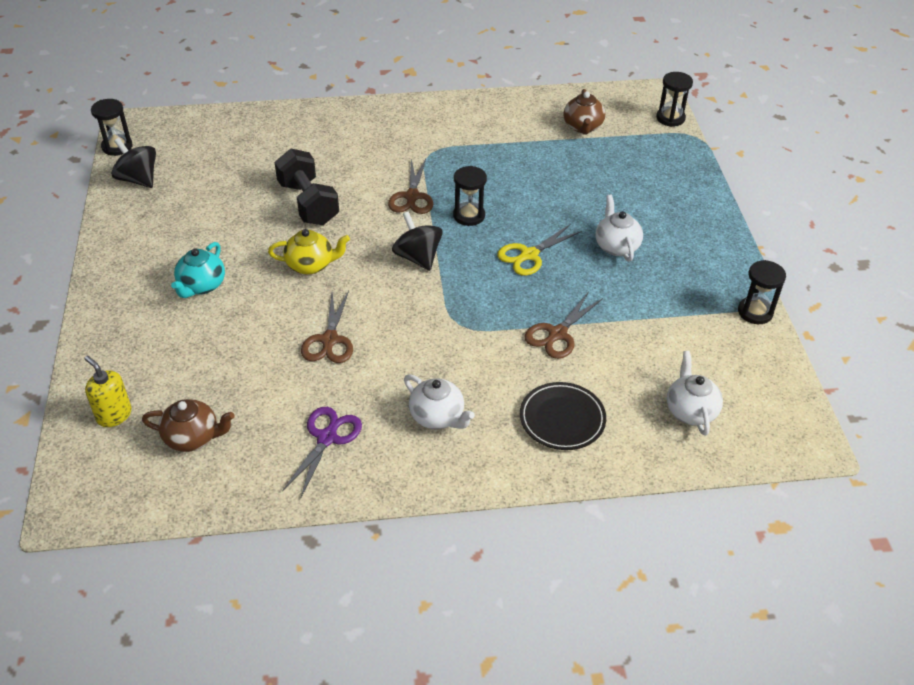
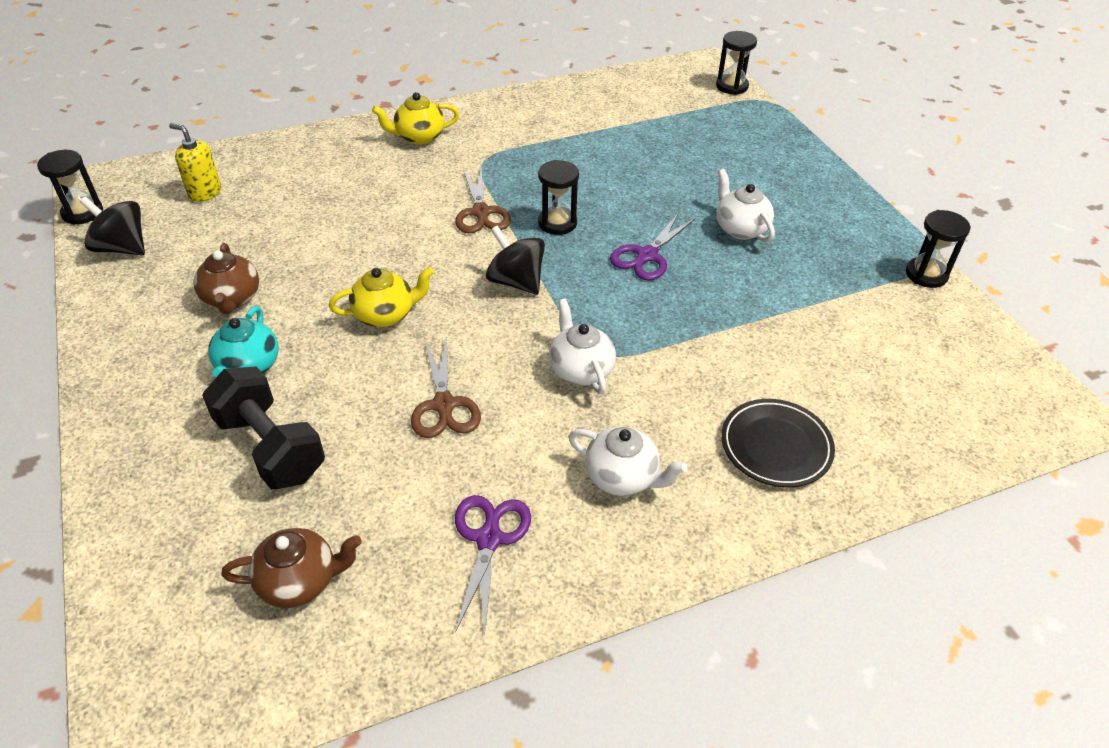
camera: 15 degrees left, 0 degrees up
yellow soap dispenser [84,356,131,427] -> yellow soap dispenser moved to [169,123,221,202]
black dumbbell [275,149,339,225] -> black dumbbell moved to [202,366,325,489]
yellow scissors [497,224,582,276] -> purple scissors [610,212,695,281]
brown scissors [524,293,603,359] -> none
brown teapot [564,89,605,135] -> brown teapot moved to [193,243,259,315]
white teapot [667,351,723,436] -> white teapot moved to [549,299,616,394]
none -> yellow teapot [372,92,459,145]

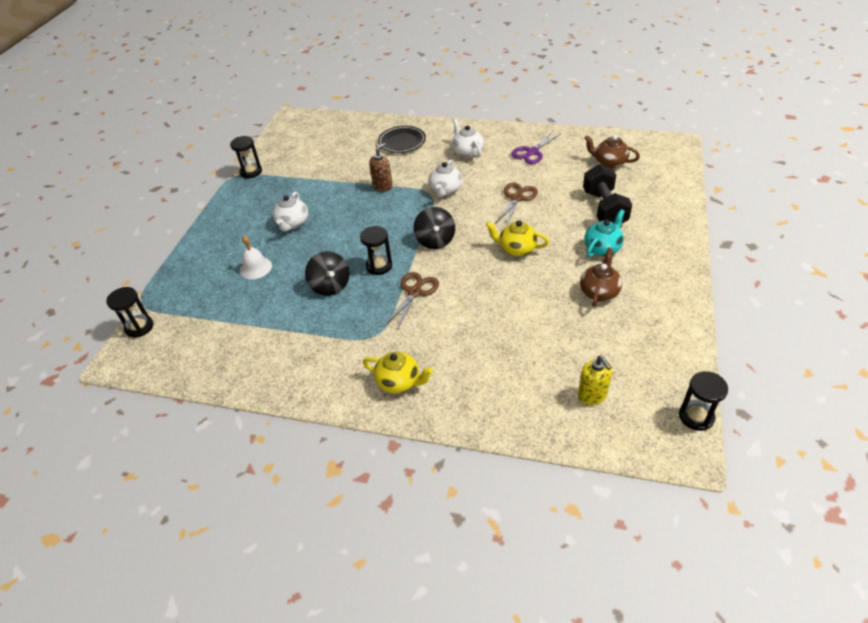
camera: 140 degrees left, 0 degrees up
black spinning top [80,196,145,255] -> black spinning top moved to [305,251,350,296]
purple scissors [610,212,695,281] -> none
none -> white bell [240,236,272,279]
none -> brown soap dispenser [369,143,393,192]

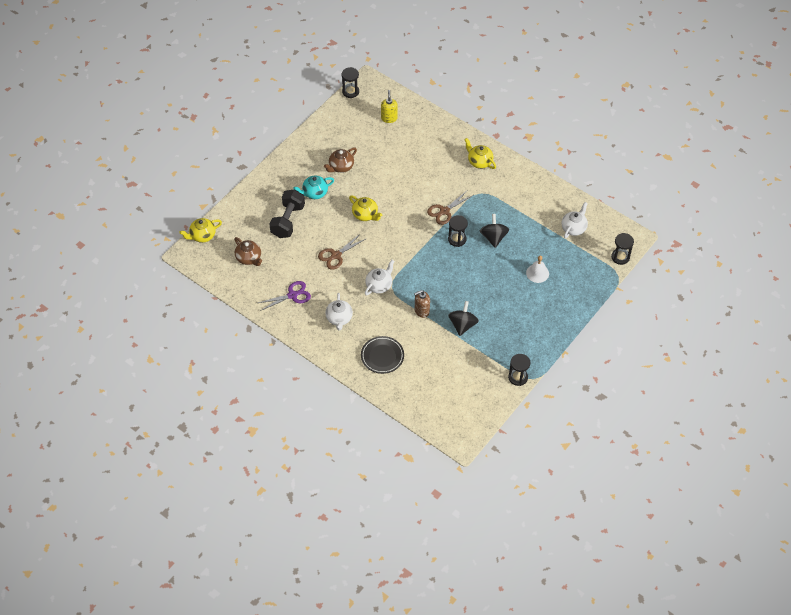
camera: 160 degrees left, 10 degrees up
white teapot [273,192,308,232] -> white teapot moved to [562,202,588,238]
black spinning top [413,207,455,249] -> black spinning top moved to [448,301,479,336]
none -> yellow teapot [179,218,222,243]

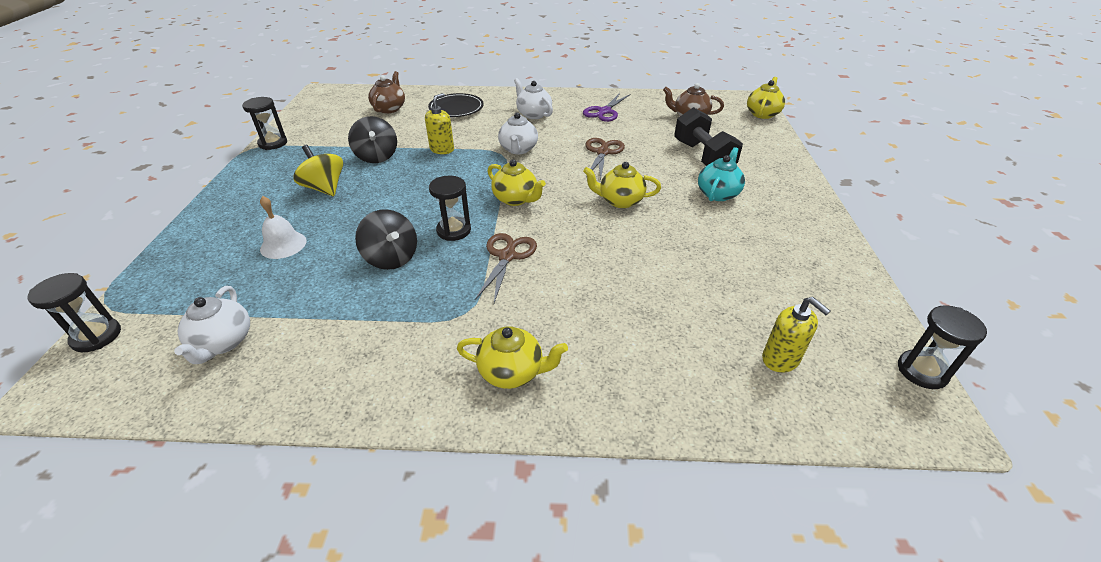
camera: 145 degrees right, 15 degrees down
brown teapot [324,147,357,173] -> brown teapot moved to [368,71,405,113]
brown soap dispenser [414,290,430,318] -> yellow soap dispenser [425,93,454,154]
none -> yellow spinning top [293,145,343,196]
none -> yellow teapot [487,159,546,206]

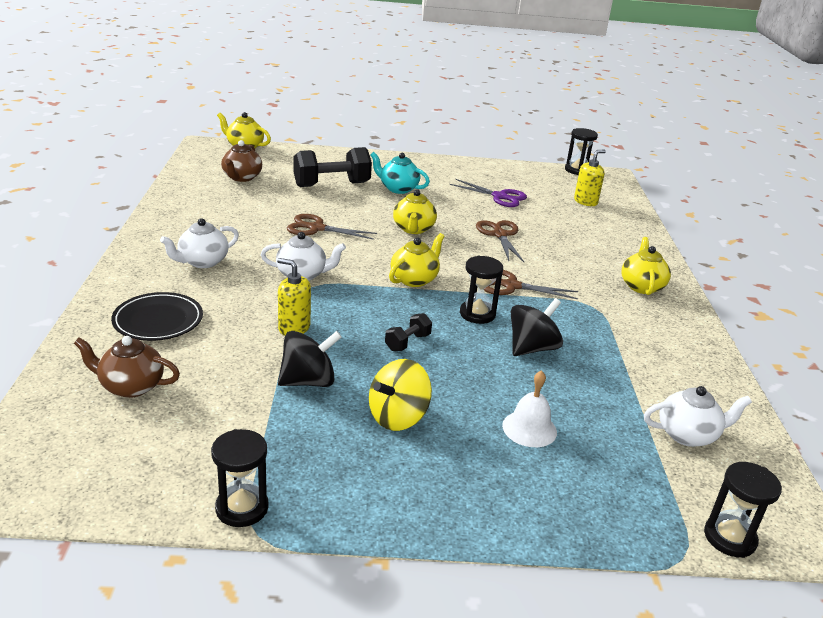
camera: 95 degrees left, 10 degrees down
purple scissors [583,93,630,122] -> purple scissors moved to [449,179,527,207]
none -> black dumbbell [385,313,432,351]
none -> brown scissors [476,220,524,262]

